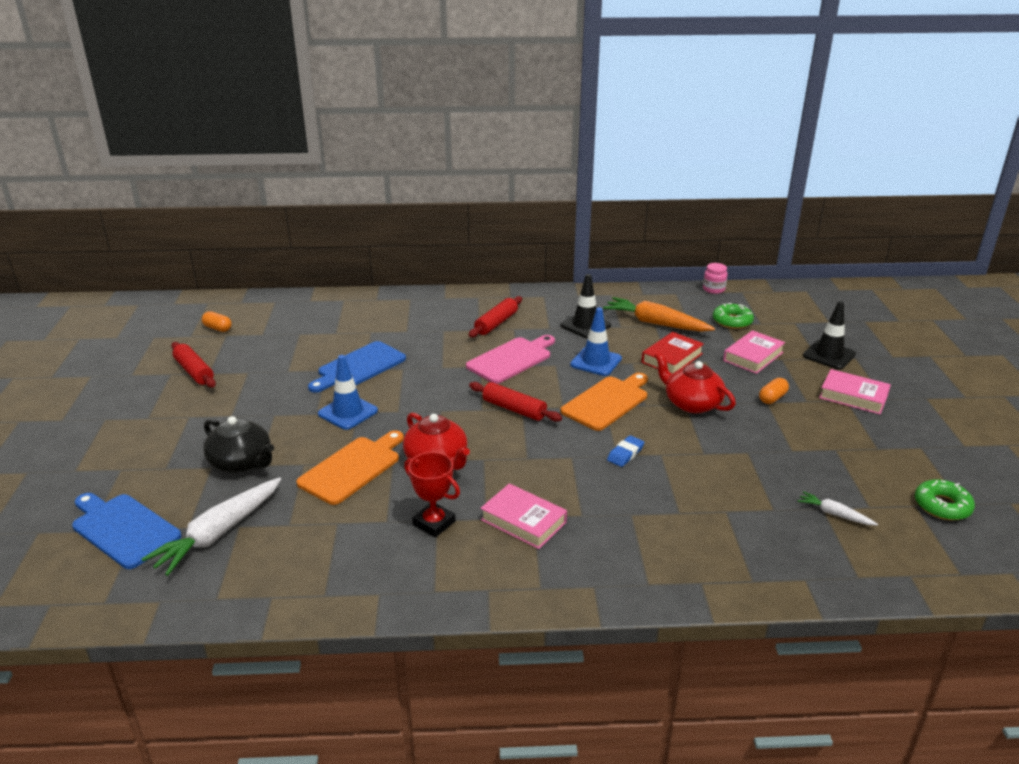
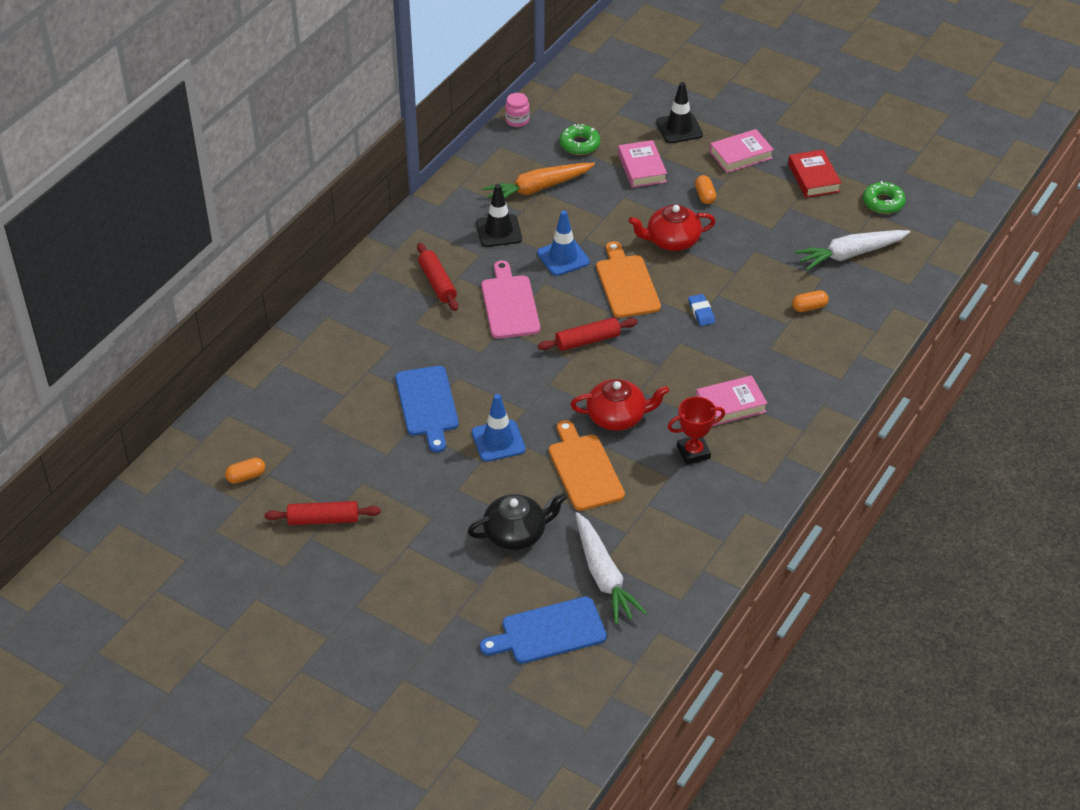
camera: 55 degrees left, 15 degrees up
red book [641,332,704,374] -> red book moved to [788,149,841,198]
white carrot [798,491,878,526] -> white carrot [794,230,910,270], size x2.02
none -> orange capsule [792,290,829,312]

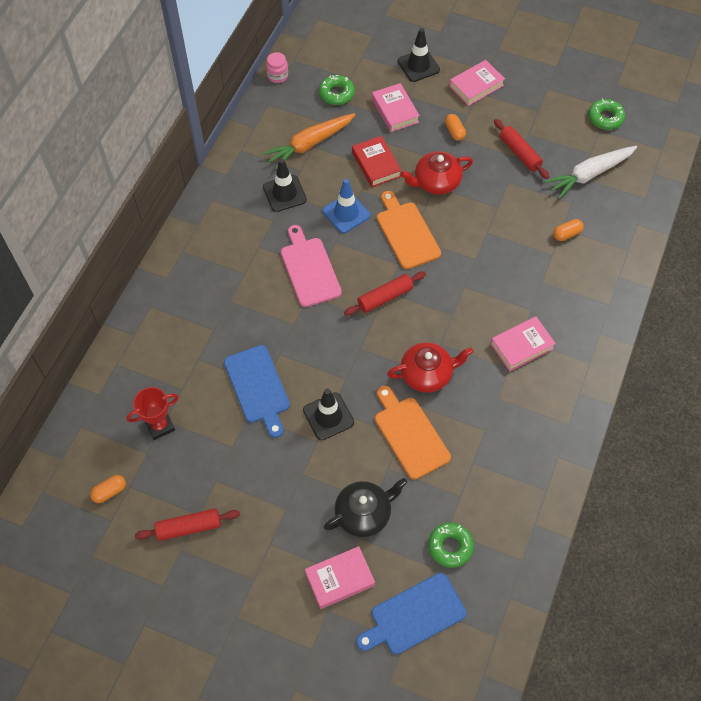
camera: 10 degrees left, 15 degrees up
red rolling pin [417,243,458,311] -> red rolling pin moved to [494,119,549,179]
blue traffic cone [472,394,526,462] -> black traffic cone [303,389,354,440]
white carrot [575,512,647,624] -> green donut [428,523,474,568]
red trophy [668,397,725,465] -> red trophy moved to [126,387,179,440]
blue eraser [688,294,715,326] -> none
red book [788,149,841,198] -> red book moved to [352,136,402,187]
none -> pink book [305,546,375,609]

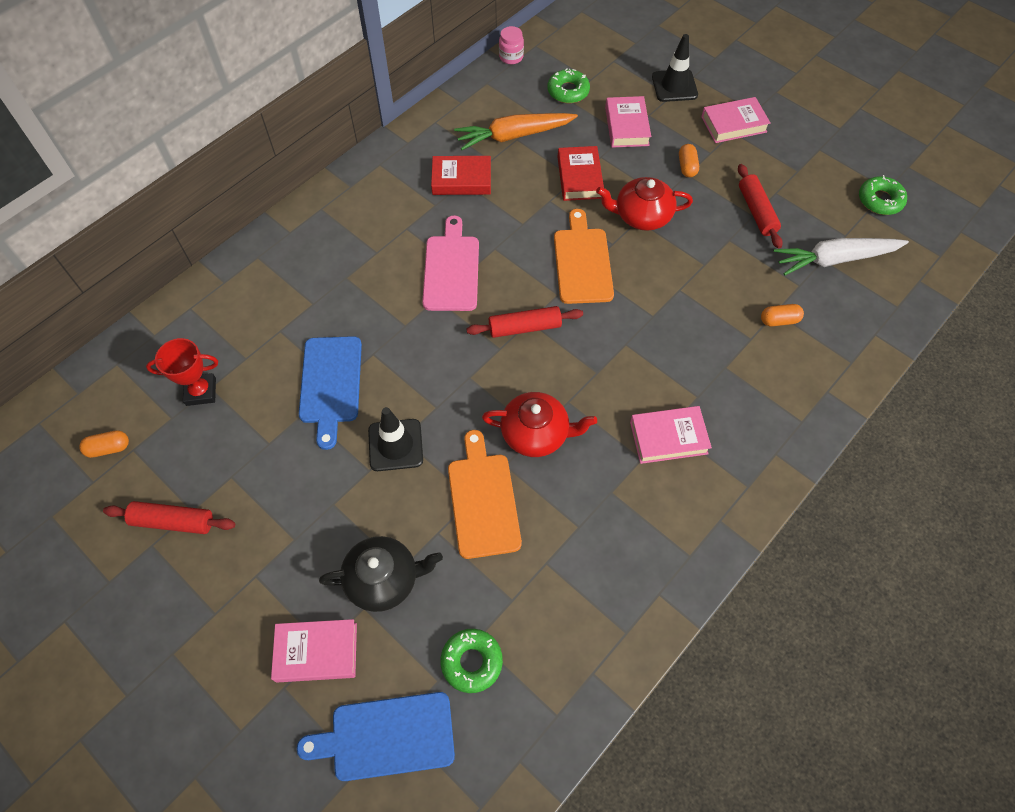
camera: 20 degrees right, 0 degrees up
black traffic cone [263,159,307,212] -> red book [431,156,491,195]
blue traffic cone [323,179,370,233] -> none

